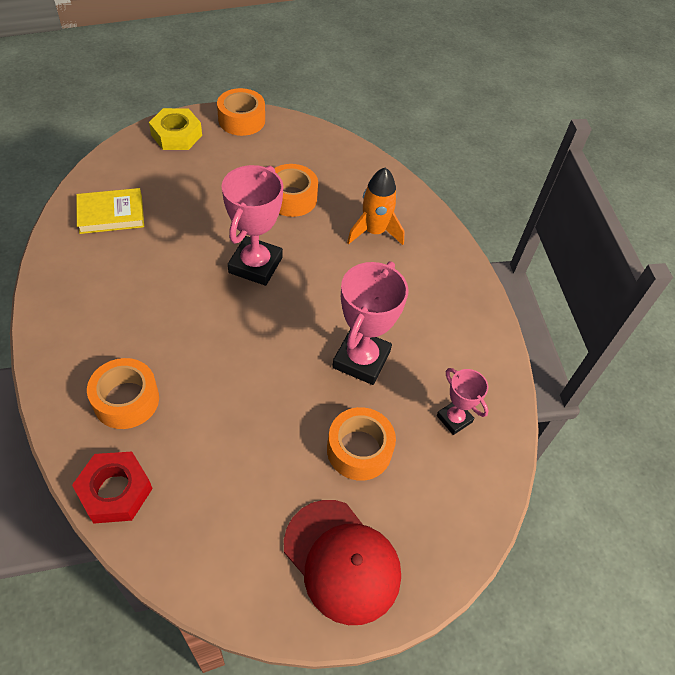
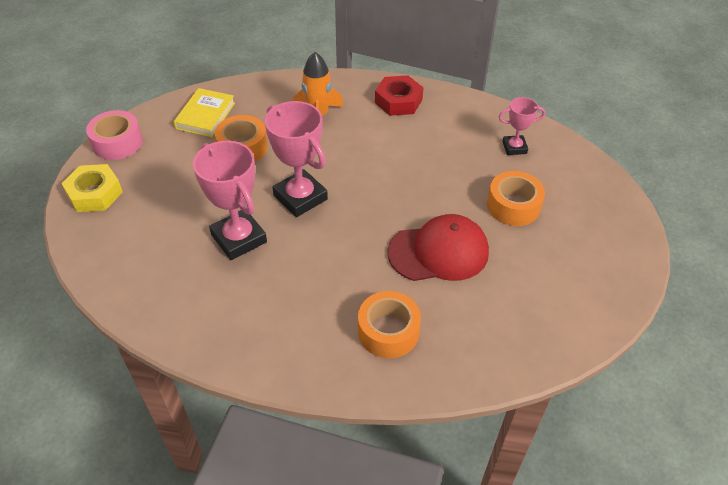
camera: 55 degrees left, 5 degrees down
red nut [72,451,153,523] -> red nut moved to [375,75,424,116]
yellow book [76,188,144,234] -> yellow book moved to [174,88,235,137]
orange tape [217,88,265,136] -> pink tape [86,110,143,160]
red cap [284,500,401,625] -> red cap moved to [388,214,489,281]
pink trophy [332,261,408,385] -> pink trophy moved to [193,141,267,260]

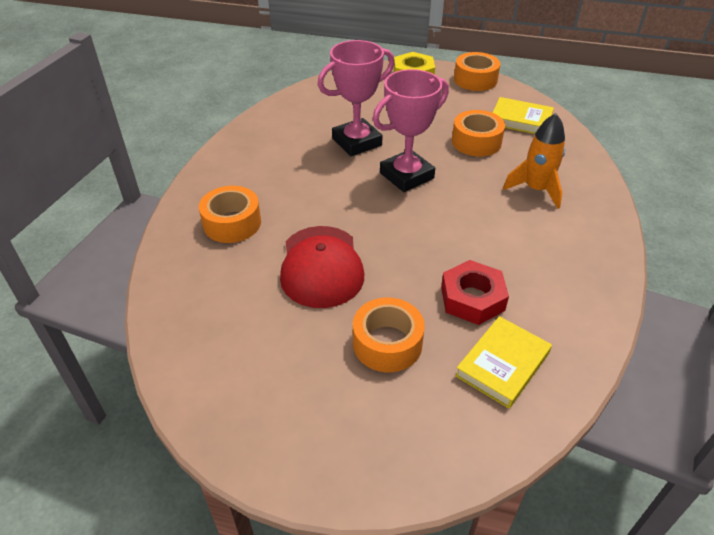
camera: 95 degrees right, 5 degrees down
pink tape [86,110,143,160] -> orange tape [454,52,500,91]
red nut [375,75,424,116] -> red nut moved to [441,260,509,325]
pink trophy [499,97,546,155] -> yellow book [455,316,552,409]

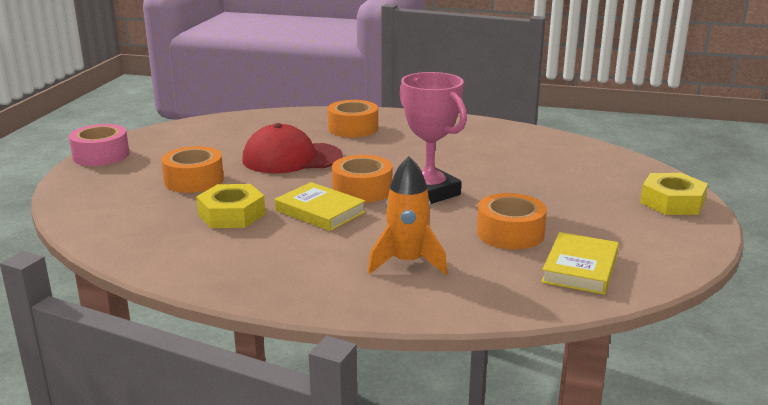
camera: 90 degrees right, 20 degrees down
pink trophy [318,40,395,156] -> none
red nut [441,260,509,325] -> yellow nut [196,184,265,228]
orange tape [454,52,500,91] -> orange tape moved to [332,155,392,203]
yellow book [455,316,552,409] -> yellow book moved to [275,182,365,231]
none -> pink tape [69,124,129,166]

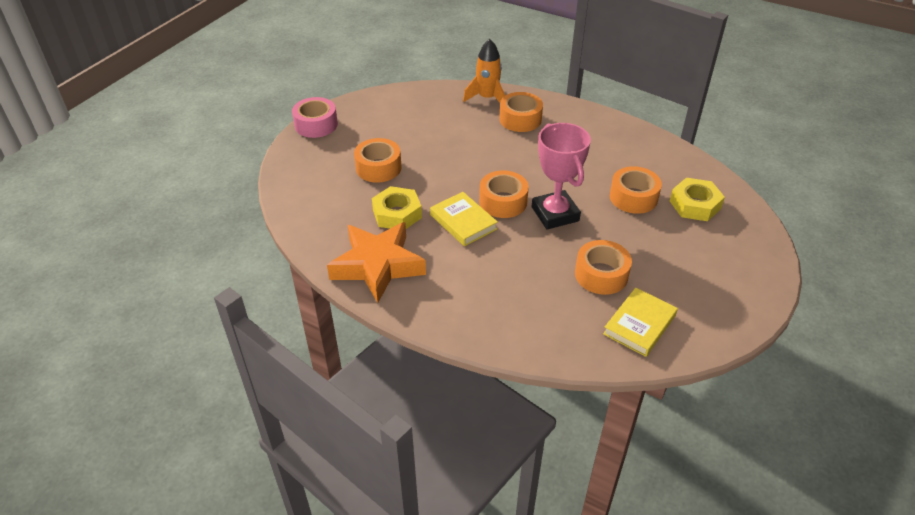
camera: 15 degrees right, 20 degrees up
red cap [242,123,343,173] -> none
orange rocket [368,156,448,275] -> orange rocket moved to [463,39,505,103]
yellow nut [640,173,708,215] -> yellow nut moved to [670,178,725,221]
none -> orange star [327,222,426,303]
none -> orange tape [610,166,662,214]

